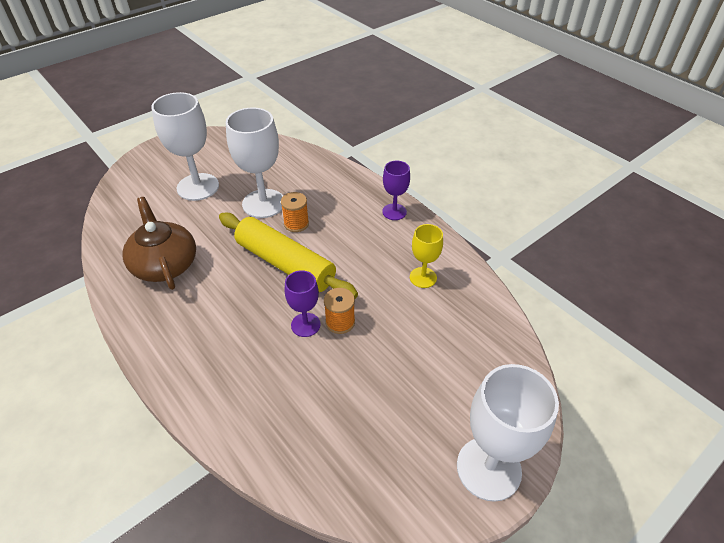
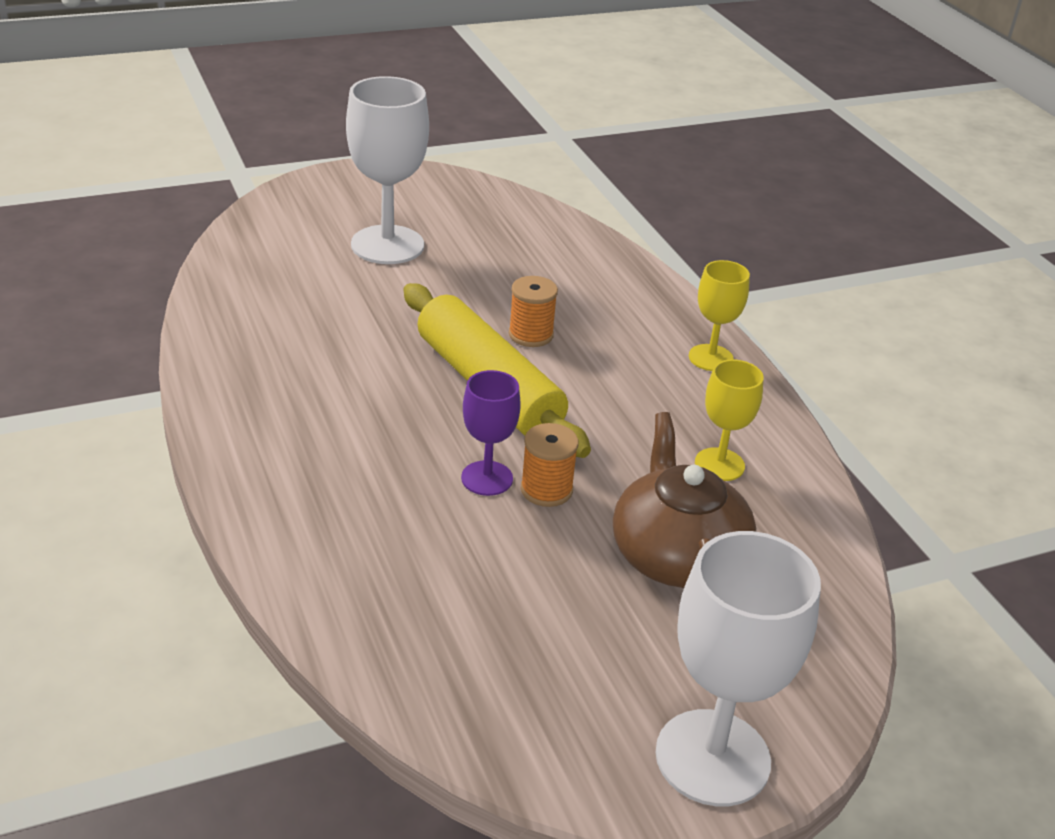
camera: 15 degrees right, 10 degrees down
brown teapot [122,197,196,290] -> brown teapot moved to [613,412,756,588]
white goblet [226,107,283,218] -> none
purple goblet [382,160,410,220] -> yellow goblet [689,260,750,371]

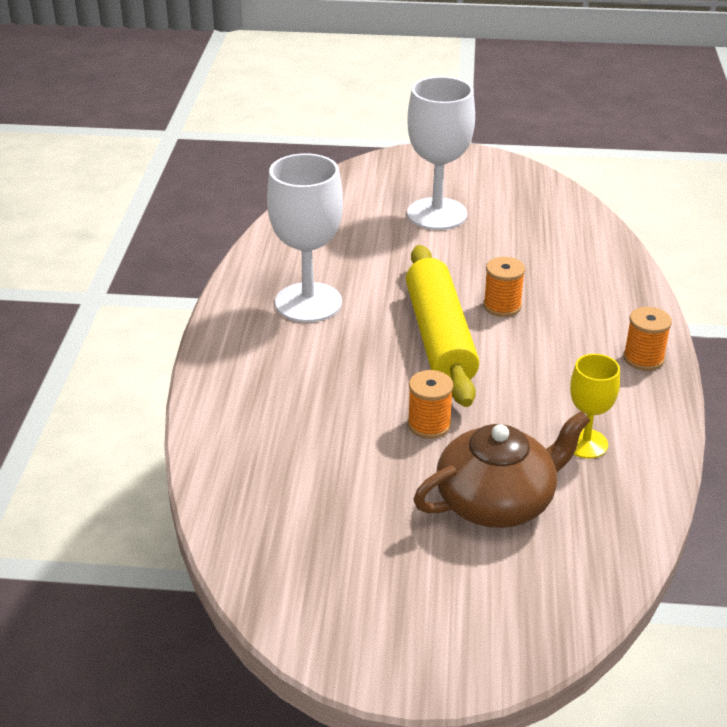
camera: 30 degrees right, 0 degrees up
purple goblet [461,370,521,496] -> none
brown teapot [613,412,756,588] -> brown teapot turned 45 degrees clockwise [413,411,590,528]
white goblet [656,531,821,807] -> white goblet moved to [267,153,343,322]
yellow goblet [689,260,750,371] -> orange spool [623,307,672,371]

